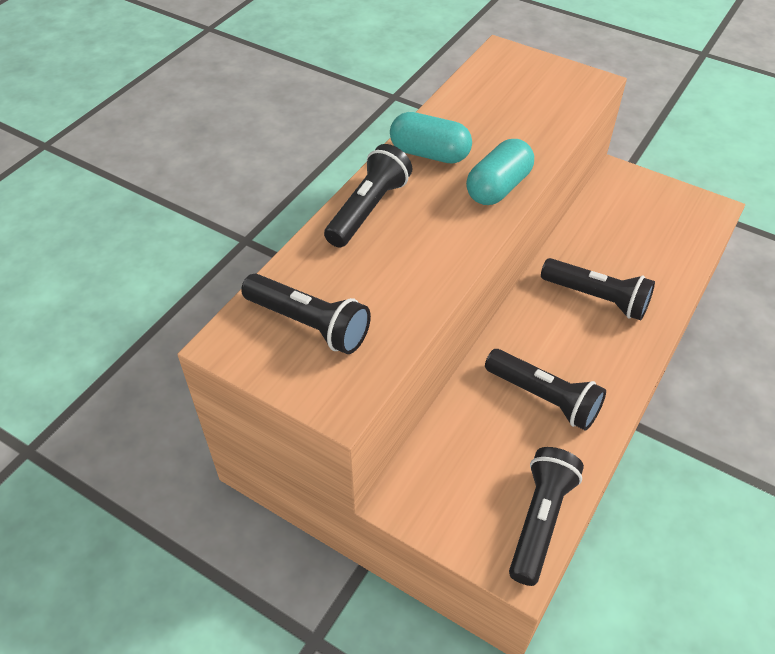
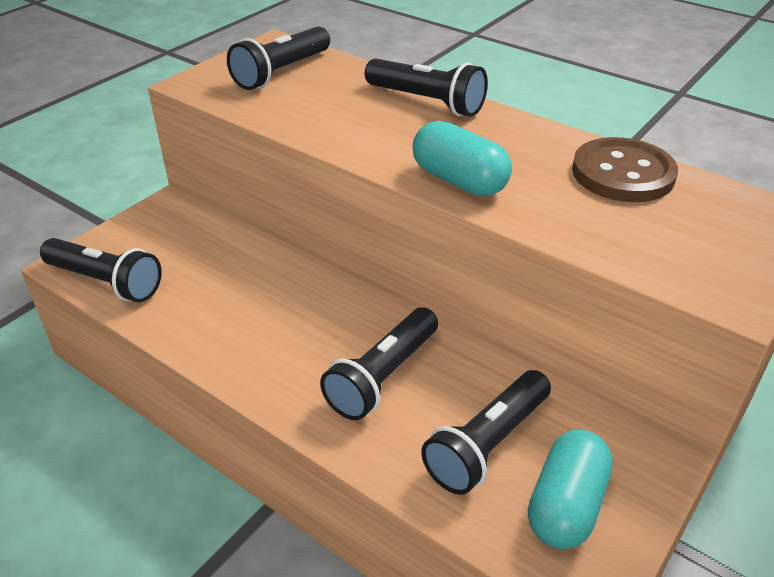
camera: 95 degrees right, 10 degrees down
turquoise capsule [390,112,472,164] -> turquoise capsule moved to [528,430,613,549]
black flashlight [485,349,606,431] -> black flashlight moved to [421,370,551,495]
none -> brown button [572,137,678,202]

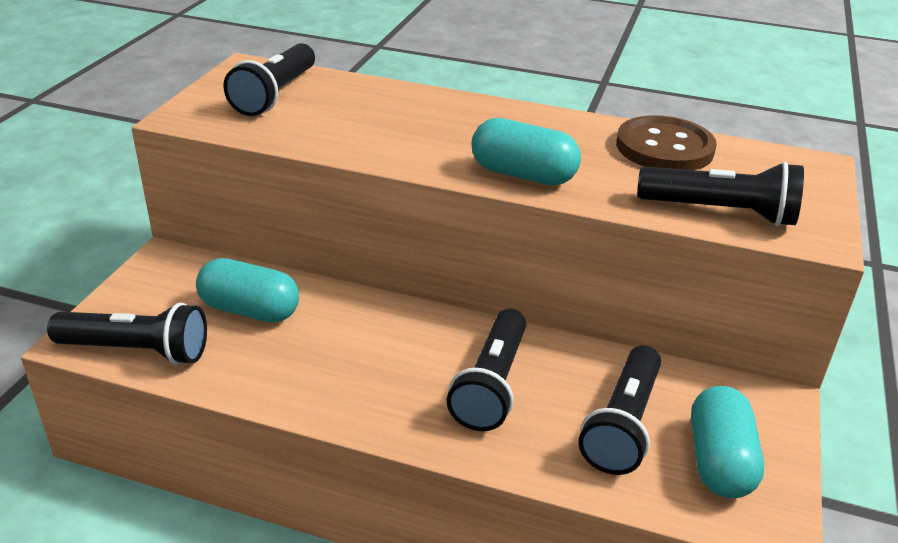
camera: 20 degrees left, 5 degrees down
black flashlight [365,58,488,117] -> black flashlight moved to [637,162,804,226]
none -> turquoise capsule [196,258,299,323]

